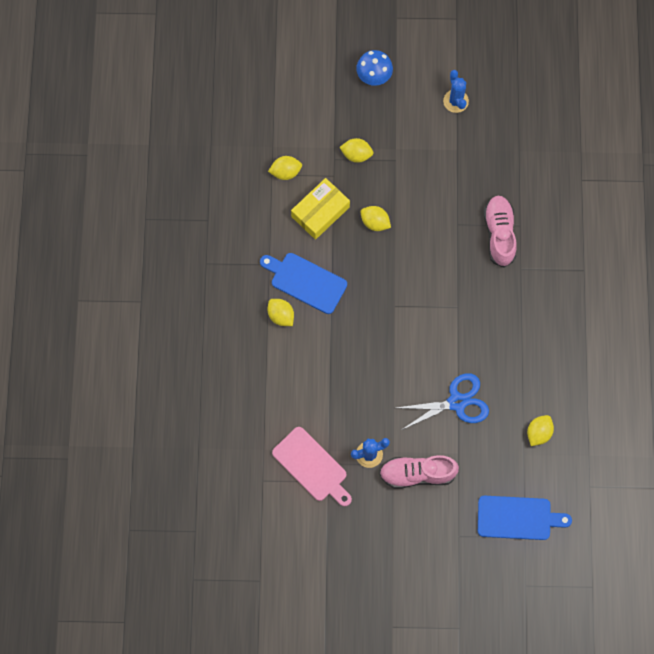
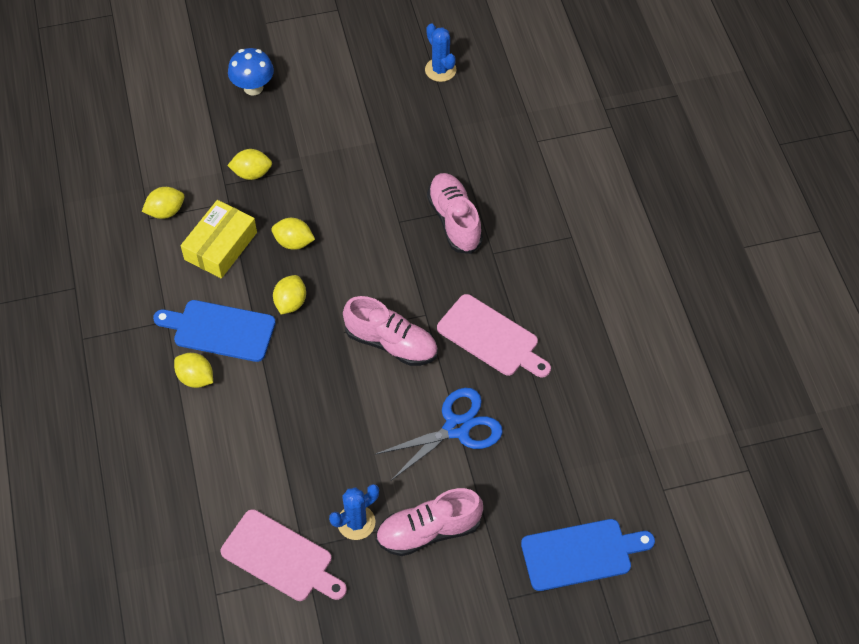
camera: 15 degrees left, 15 degrees down
blue cactus [443,70,469,113] -> blue cactus moved to [425,23,456,82]
yellow lemon [527,415,554,446] -> yellow lemon moved to [273,275,306,314]
none -> pink shoe [343,296,438,366]
none -> pink cutting board [437,294,551,377]

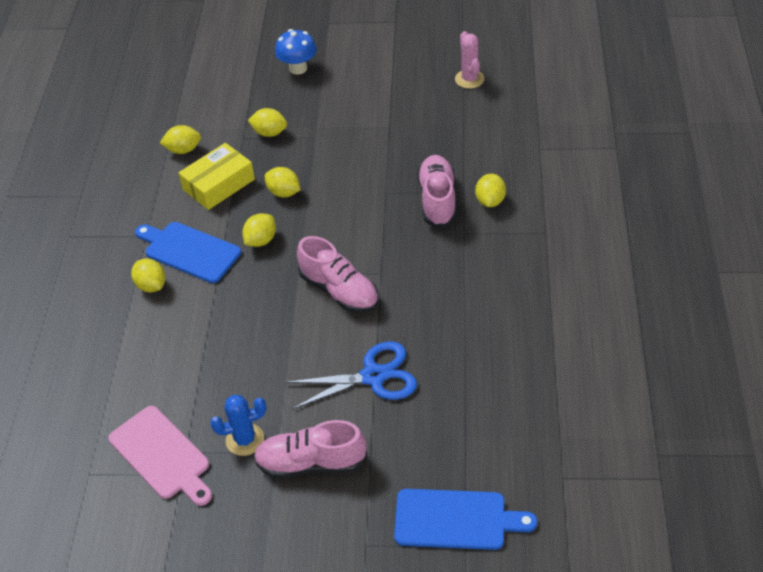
camera: 20 degrees right, 10 degrees down
blue cactus [425,23,456,82] -> pink cactus [455,31,485,89]
pink cutting board [437,294,551,377] -> none
none -> yellow lemon [475,174,506,207]

